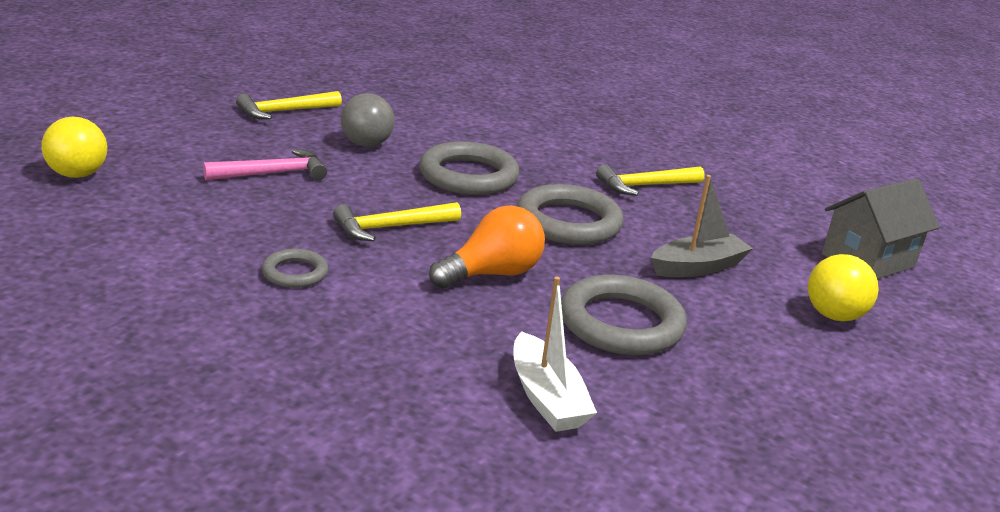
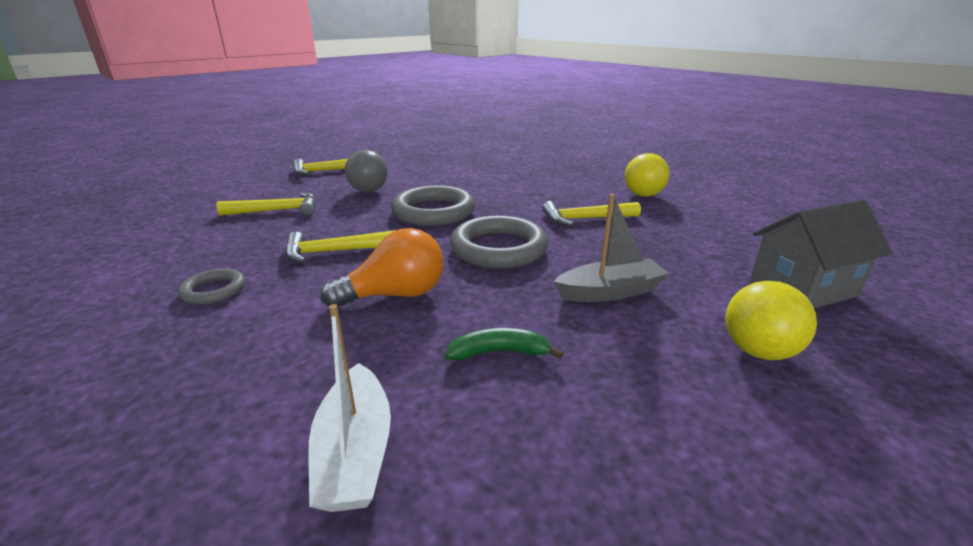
camera: 15 degrees right, 0 degrees up
yellow ball [41,117,107,178] -> yellow ball moved to [625,153,670,197]
pink hammer [203,149,327,180] -> yellow hammer [216,193,316,216]
grey ring [561,275,687,355] -> green banana [445,328,564,360]

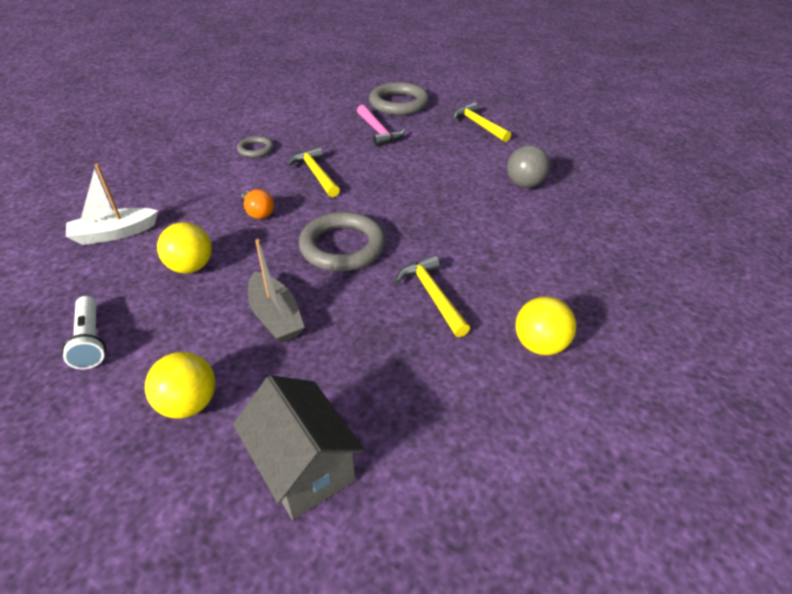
camera: 75 degrees right, 15 degrees up
yellow hammer [216,193,316,216] -> pink hammer [357,105,405,146]
orange light bulb [321,228,444,308] -> orange light bulb [241,189,274,219], size x0.62
grey ball [345,150,388,192] -> grey ball moved to [507,145,550,188]
grey ring [391,185,475,226] -> grey ring moved to [369,82,429,115]
green banana [445,328,564,360] -> yellow ball [157,222,212,274]
none -> white flashlight [62,296,106,370]

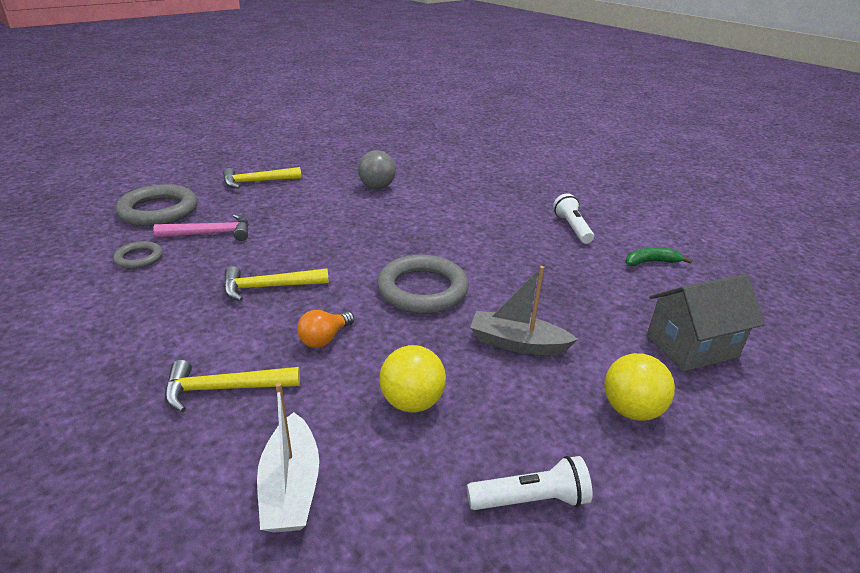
camera: 75 degrees left, 10 degrees down
grey ring [237,136,274,158] -> grey ring moved to [113,241,163,269]
orange light bulb [241,189,274,219] -> orange light bulb turned 150 degrees clockwise [297,310,354,348]
grey boat [248,239,305,343] -> grey boat turned 150 degrees counterclockwise [470,266,578,355]
yellow hammer [395,255,470,337] -> yellow hammer moved to [165,360,300,413]
yellow ball [515,297,576,355] -> white flashlight [553,193,594,244]
none -> green banana [625,247,693,266]

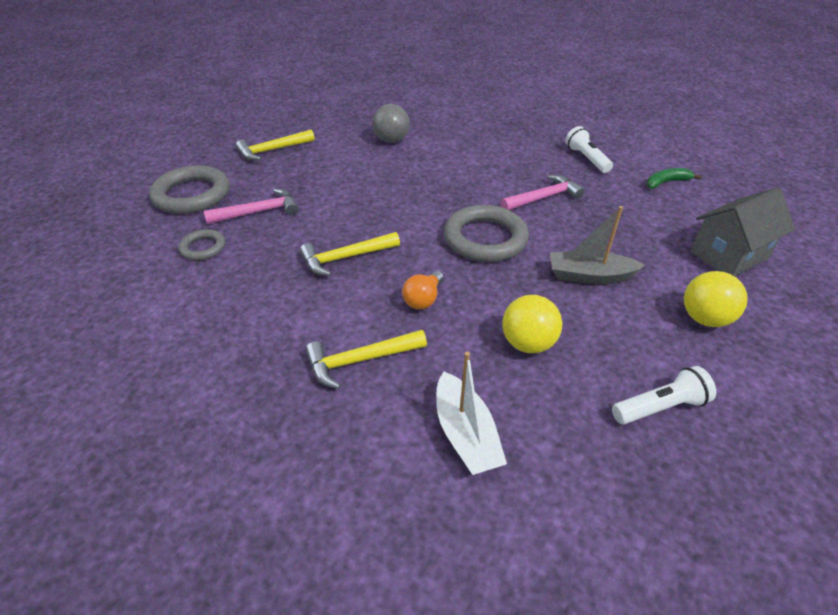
camera: 10 degrees left, 10 degrees up
none -> pink hammer [500,175,585,210]

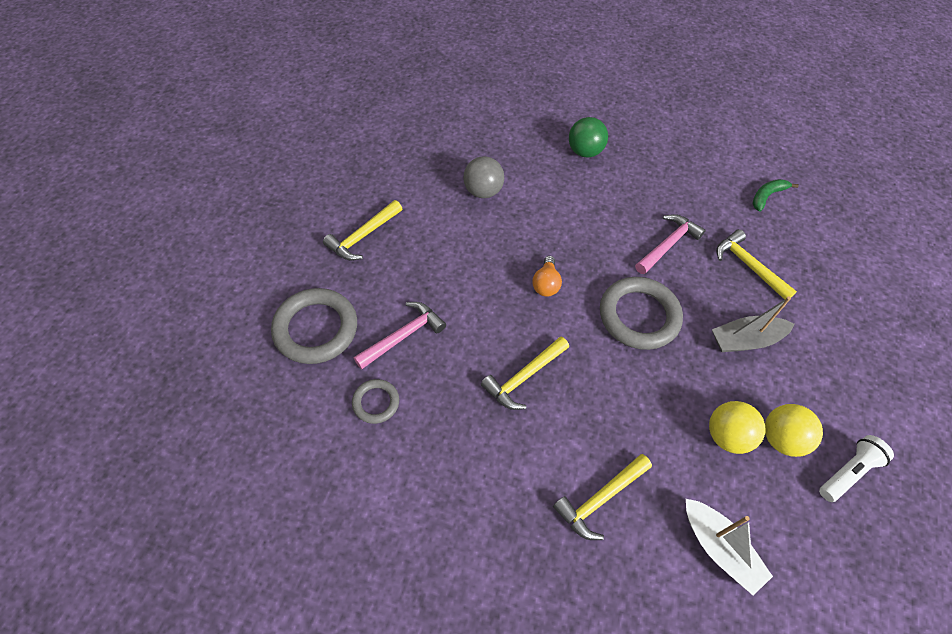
camera: 20 degrees left, 15 degrees up
orange light bulb [402,271,443,310] -> orange light bulb moved to [532,256,562,297]
white flashlight [565,126,613,173] -> none
yellow ball [684,271,748,327] -> yellow ball moved to [765,404,823,457]
grey house [690,187,795,276] -> none
none -> green ball [569,117,608,158]
none -> yellow hammer [716,229,797,300]

